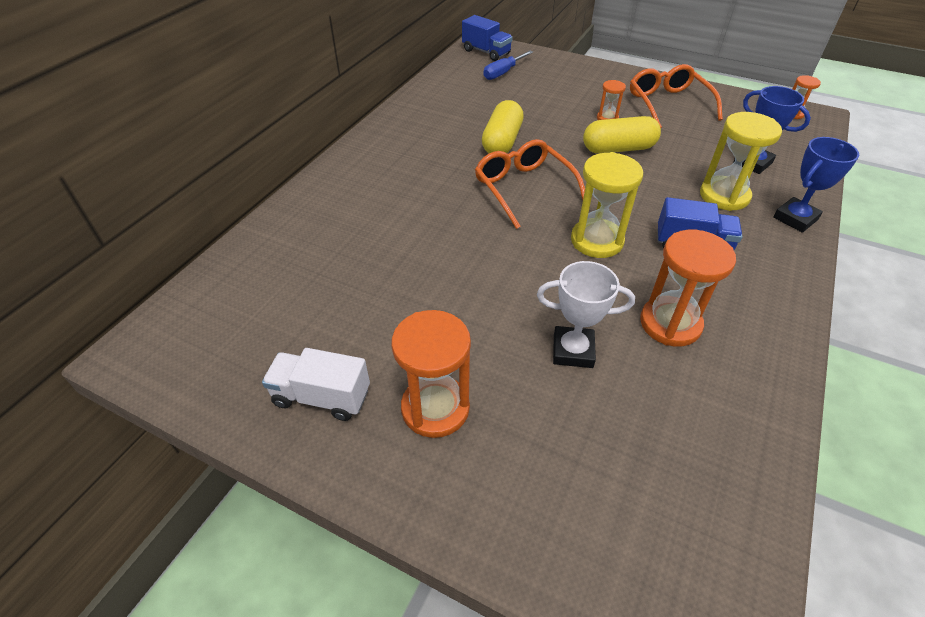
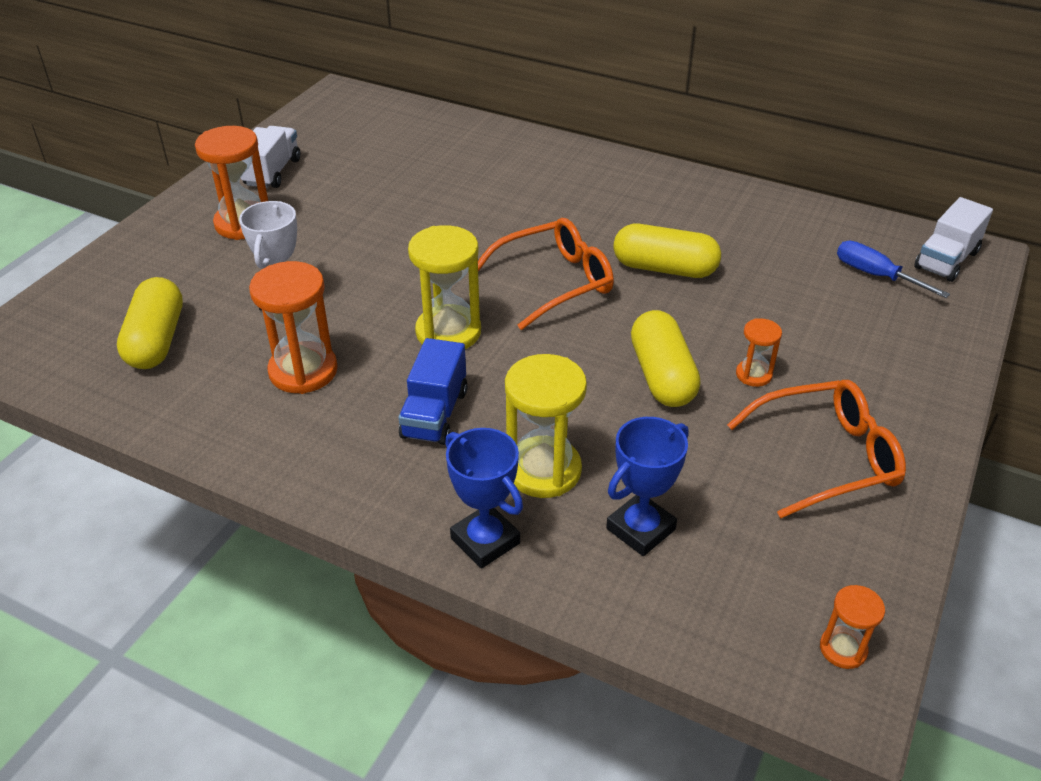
camera: 90 degrees right, 5 degrees down
blue truck [462,15,513,61] -> white truck [914,197,993,282]
none -> yellow capsule [117,277,183,369]

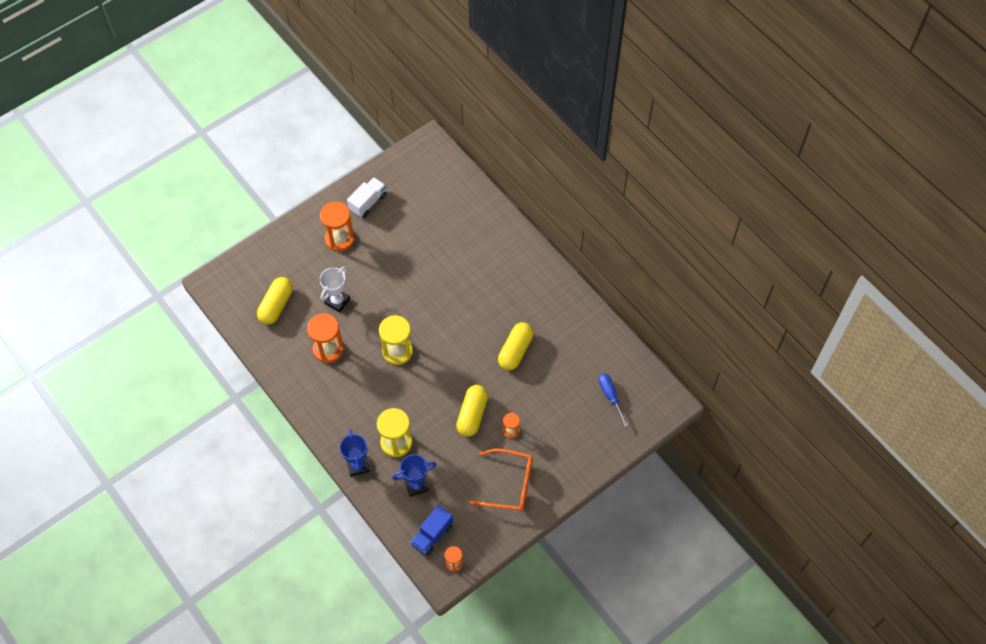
camera: 25 degrees right, 20 degrees up
blue truck [398,338,468,445] -> blue truck moved to [410,505,453,556]
orange glasses [478,218,614,330] -> none
yellow capsule [613,224,721,278] -> yellow capsule turned 75 degrees clockwise [498,322,534,370]
white truck [914,197,993,282] -> none

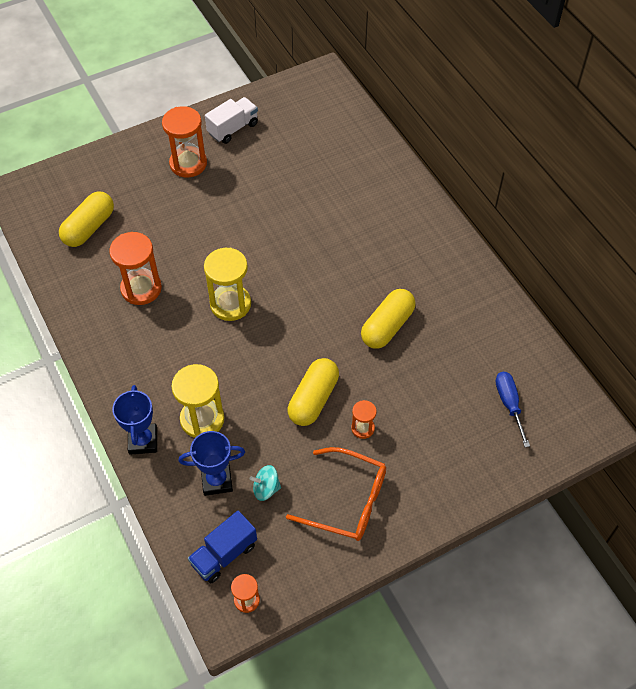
camera: 10 degrees right, 5 degrees down
white trophy [320,266,350,313] -> none
none -> turquoise spinning top [250,465,281,501]

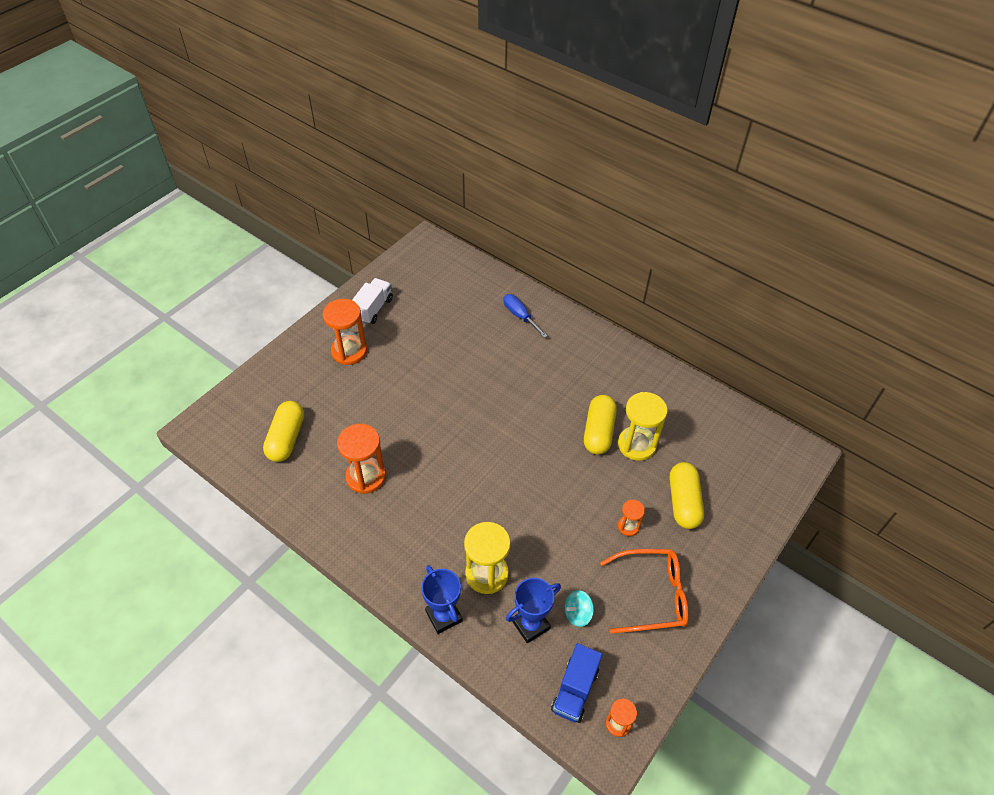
camera: 25 degrees left, 5 degrees down
yellow hourglass [204,248,251,321] -> yellow hourglass moved to [618,392,668,461]
yellow capsule [288,358,339,426] -> yellow capsule moved to [670,462,704,529]
blue screwdriver [496,372,530,447] -> blue screwdriver moved to [503,294,547,338]

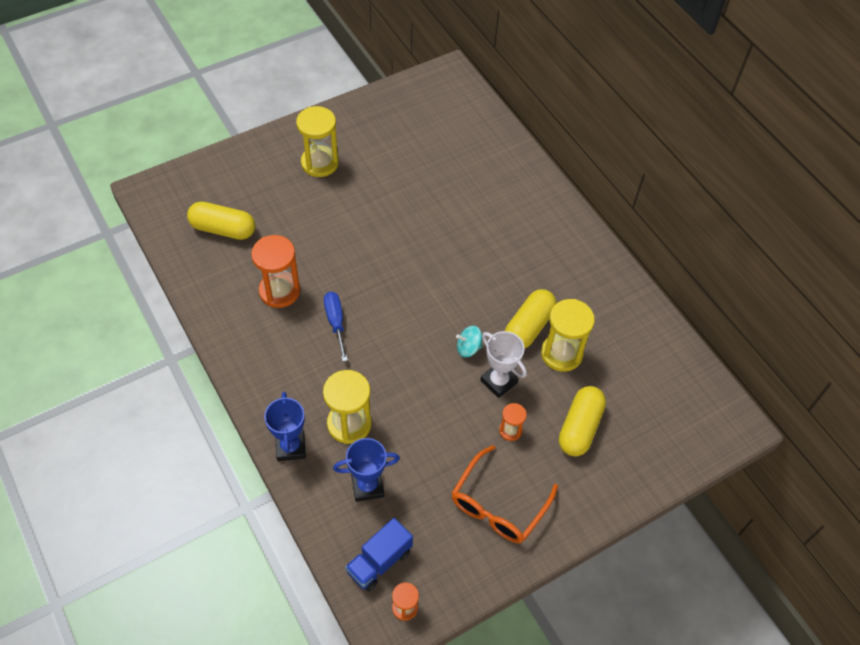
camera: 20 degrees right, 5 degrees up
yellow capsule [263,401,304,462] -> yellow capsule turned 75 degrees clockwise [187,202,255,240]
orange hourglass [323,299,367,365] -> yellow hourglass [296,106,339,177]
white truck [352,278,393,324] -> none
blue screwdriver [503,294,547,338] -> blue screwdriver moved to [324,292,348,362]
turquoise spinning top [565,590,594,627] -> turquoise spinning top moved to [456,326,483,357]
orange glasses [600,549,689,634] -> orange glasses turned 105 degrees clockwise [452,445,558,543]
none -> white trophy [480,331,527,398]

